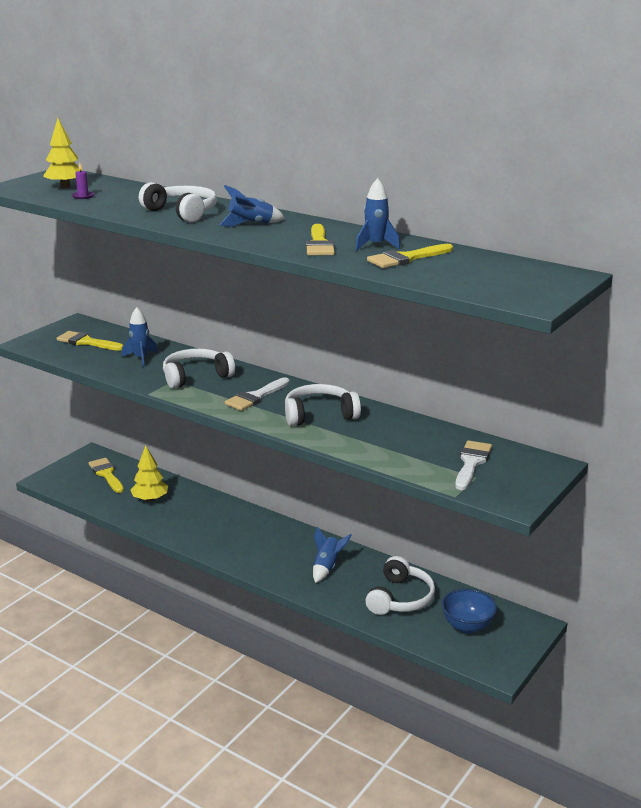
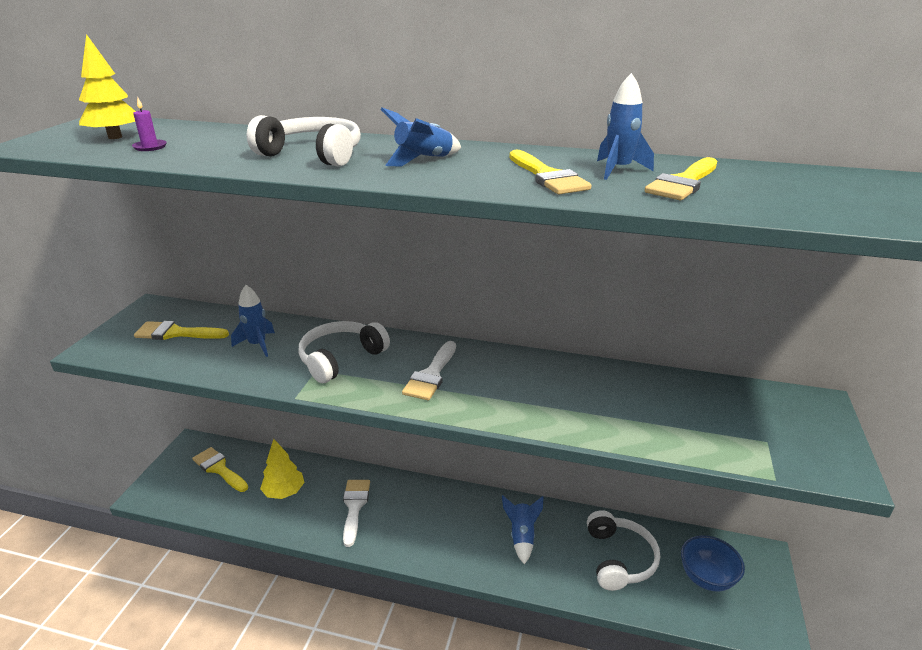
camera: 20 degrees left, 5 degrees up
white headphones [285,384,361,426] -> none
white brush [455,440,492,490] -> white brush moved to [343,480,370,547]

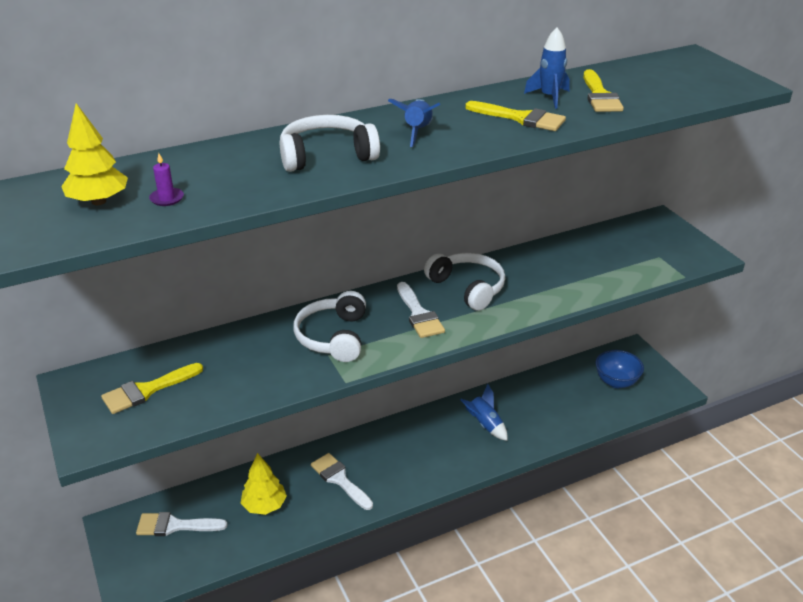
camera: 40 degrees left, 5 degrees up
yellow brush [192,447,248,492] -> white brush [136,512,228,536]
blue rocket [231,285,275,357] -> none
white headphones [587,510,660,591] -> white headphones moved to [424,253,505,311]

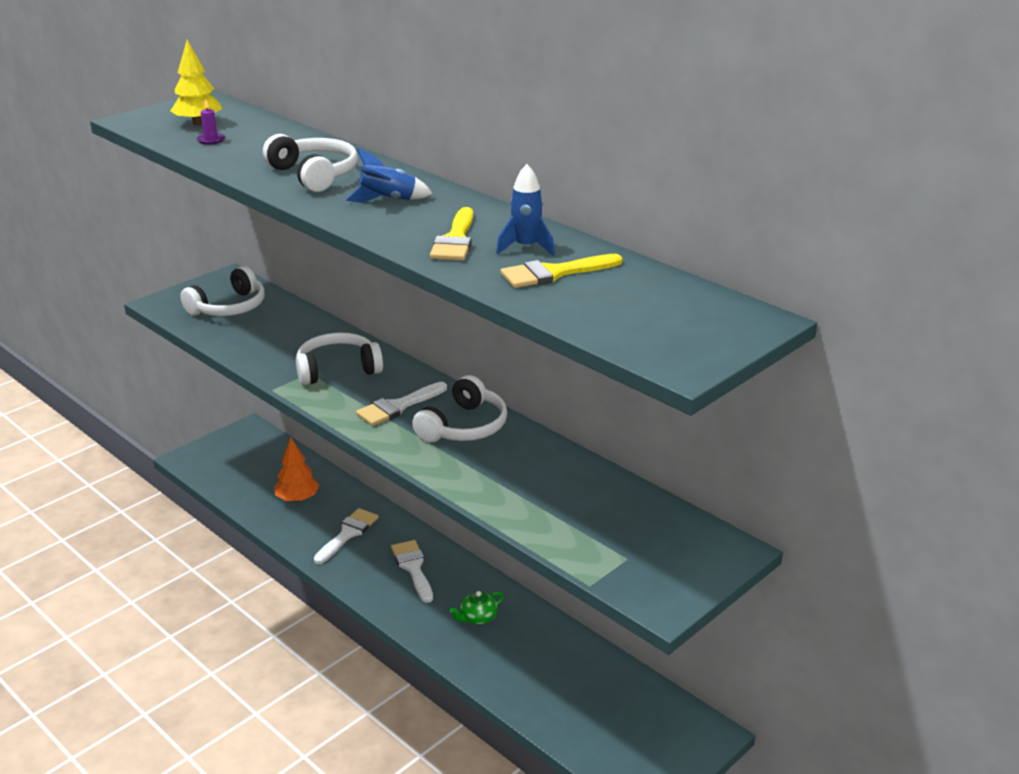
camera: 70 degrees right, 5 degrees down
yellow brush [101,363,203,414] -> white headphones [180,266,265,316]
white brush [136,512,228,536] -> white brush moved to [391,540,433,603]
yellow tree [241,453,287,515] -> orange tree [274,437,319,502]
blue rocket [460,384,507,441] -> green teapot [450,591,504,625]
blue bowl [596,350,644,388] -> none

